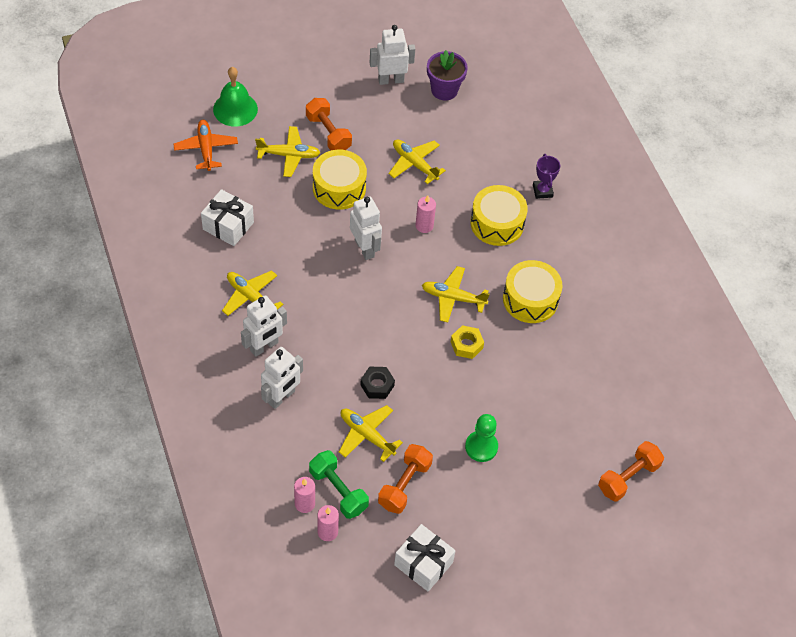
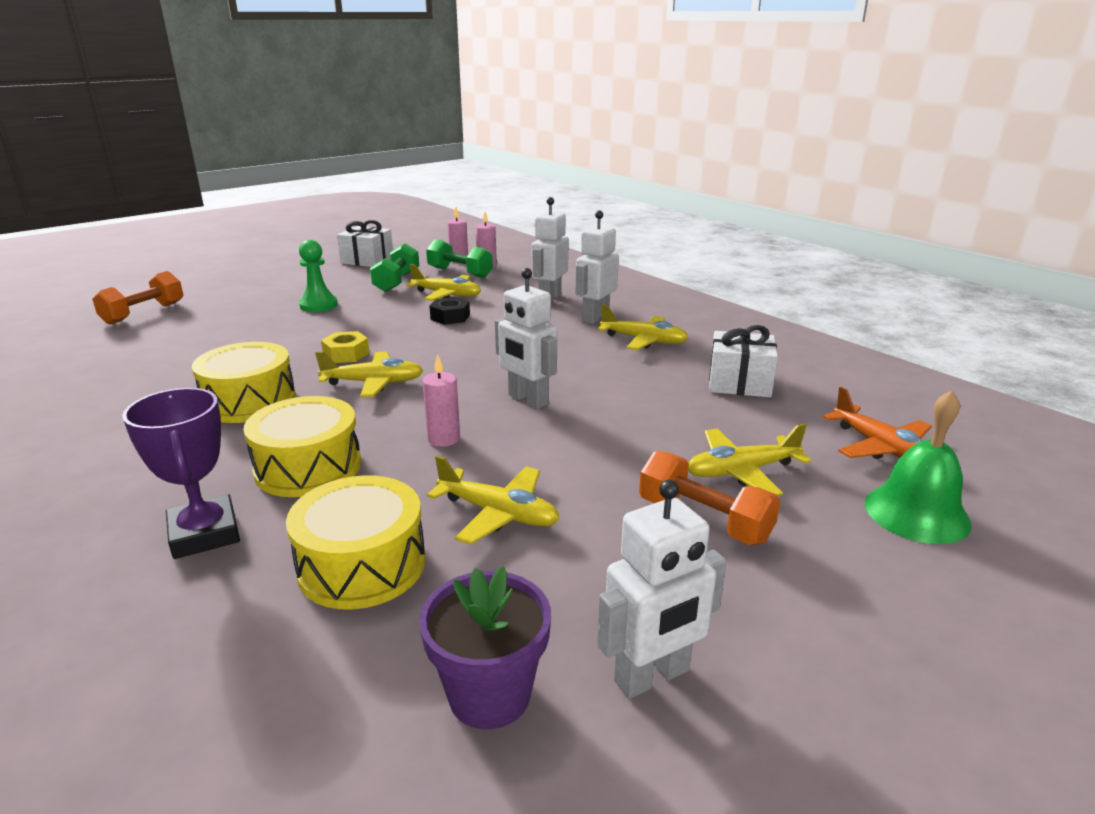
camera: 165 degrees right, 30 degrees down
yellow drum [313,150,367,210] -> yellow drum moved to [286,475,426,610]
orange dumbbell [378,444,433,514] -> green dumbbell [370,243,419,292]
purple trophy [533,154,560,199] -> purple trophy [122,388,240,559], size x1.52

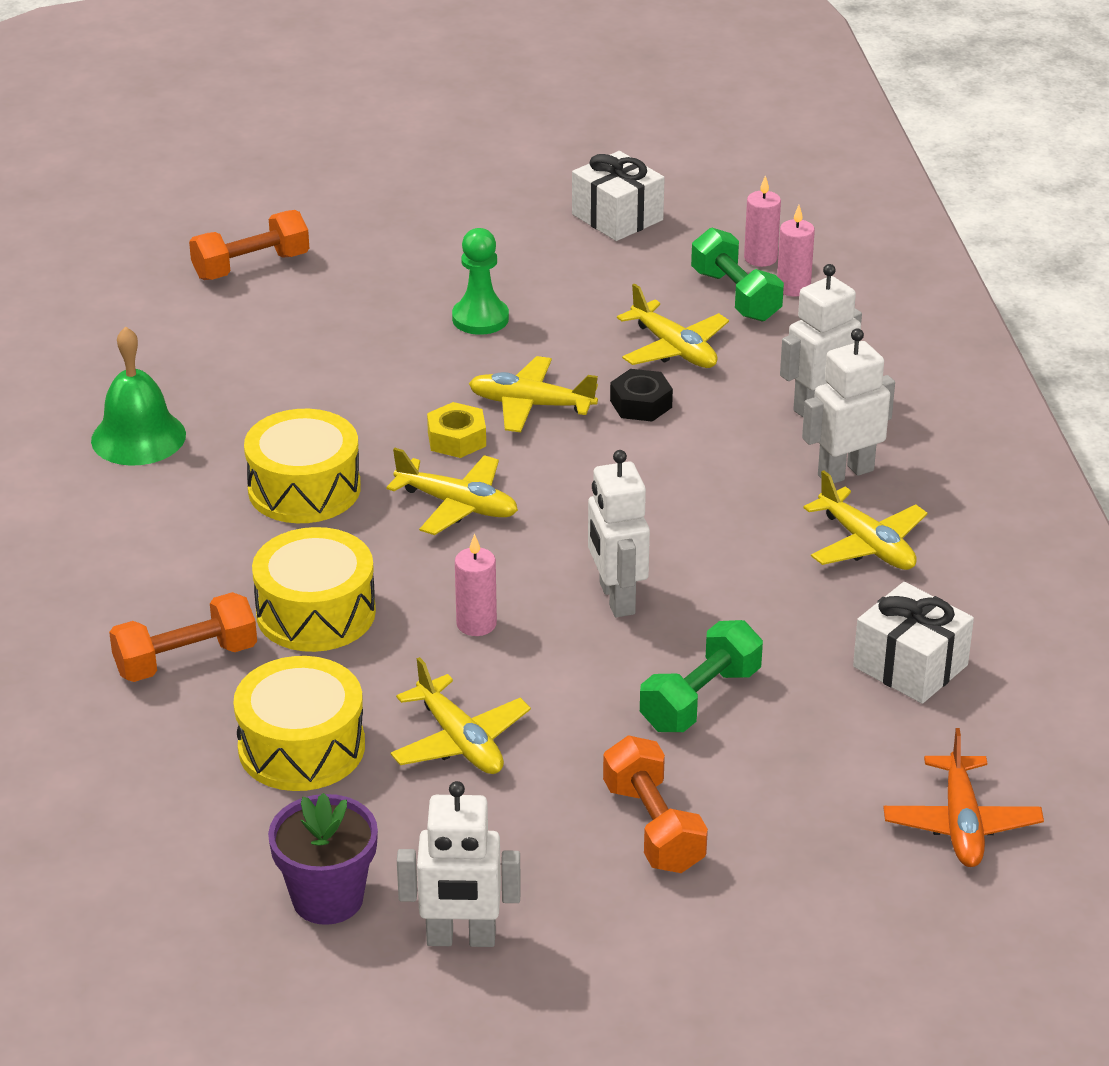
camera: 30 degrees right, 10 degrees up
purple trophy [122,388,240,559] -> orange dumbbell [109,592,257,682]
green dumbbell [370,243,419,292] -> green dumbbell moved to [640,620,763,732]
yellow plane [688,424,812,496] -> yellow plane moved to [469,356,598,432]
green bell [865,390,972,544] -> green bell moved to [91,326,186,466]

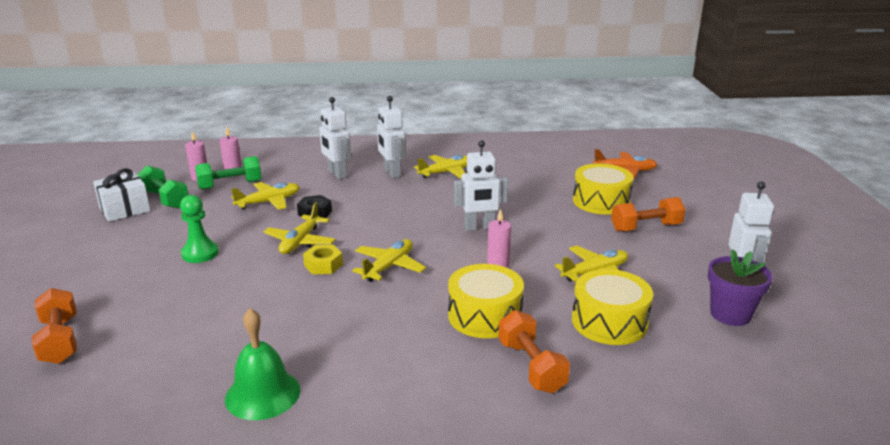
camera: 85 degrees left, 10 degrees down
yellow drum [244,409,361,523] -> yellow drum moved to [573,163,634,215]
green dumbbell [640,620,763,732] -> green dumbbell moved to [137,166,189,209]
white gift [853,582,974,704] -> none

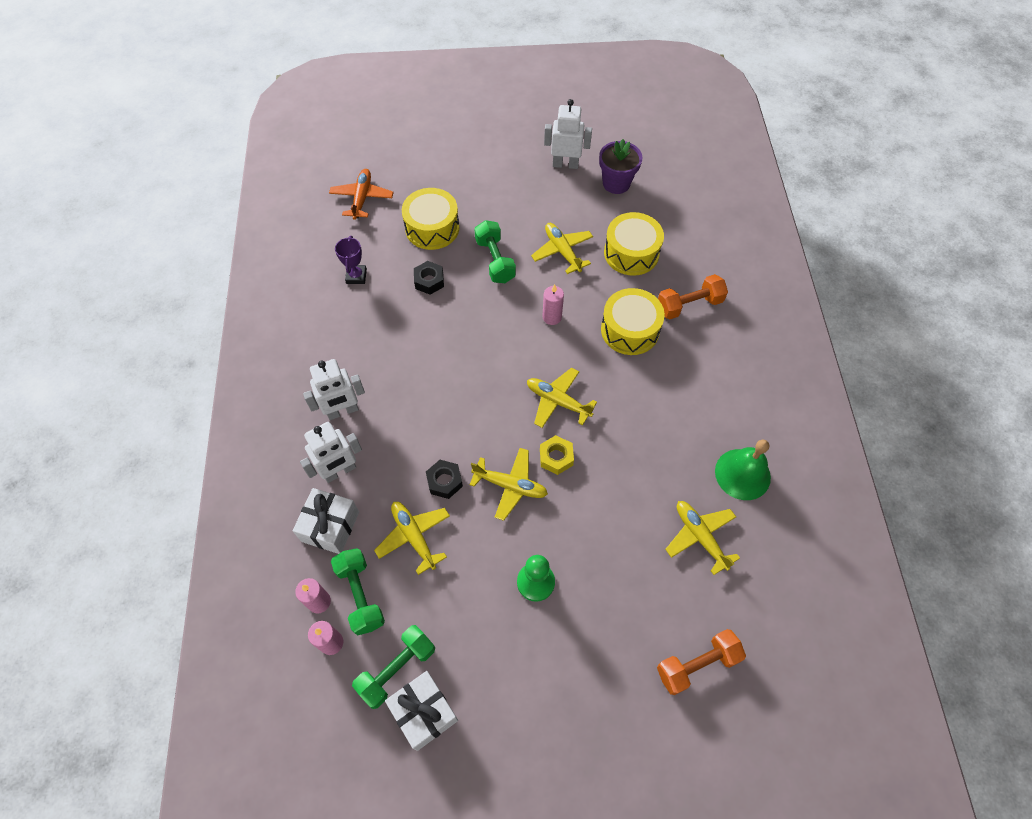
camera: 90 degrees left, 35 degrees up
yellow plane [414,155,467,179] -> yellow plane moved to [665,501,740,575]
white robot [454,140,508,231] -> none
orange dumbbell [611,197,686,232] -> none
none -> white gift [293,488,359,554]
none -> purple trophy [335,236,367,284]
none -> black nut [414,261,444,295]
none -> green dumbbell [474,220,516,283]

